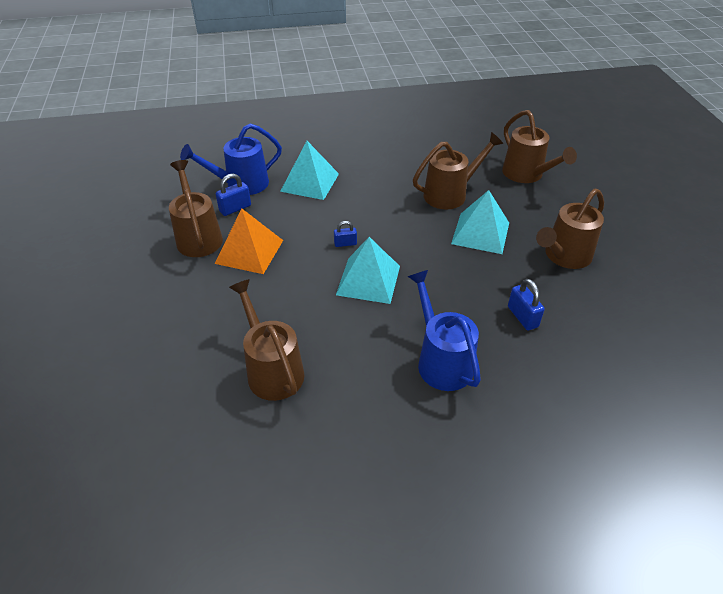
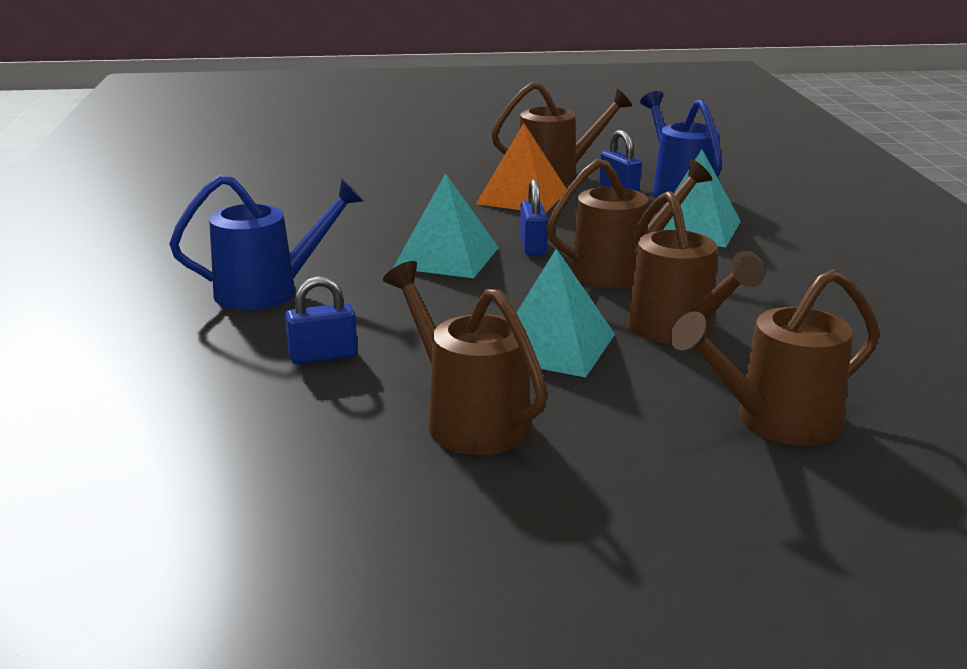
camera: 95 degrees right, 20 degrees down
brown watering can [229,279,305,401] -> brown watering can moved to [546,159,712,288]
blue padlock [334,221,357,247] -> blue padlock [520,180,548,256], size x1.50

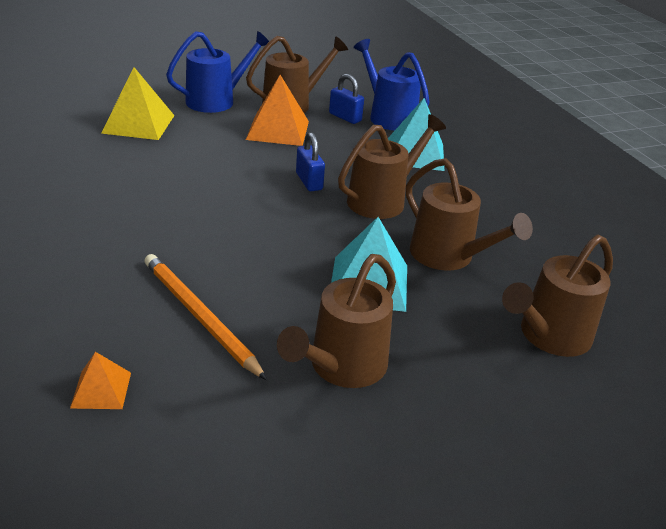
camera: 20 degrees left, 10 degrees up
blue watering can [169,175,363,310] -> blue watering can moved to [166,31,269,113]
blue padlock [285,276,358,365] -> orange pencil [144,254,267,380]
brown watering can [383,261,548,455] -> brown watering can turned 90 degrees counterclockwise [277,254,396,388]
turquoise pyramid [393,173,499,278] -> none
none -> orange pyramid [70,352,131,409]
none -> yellow pyramid [101,67,175,140]

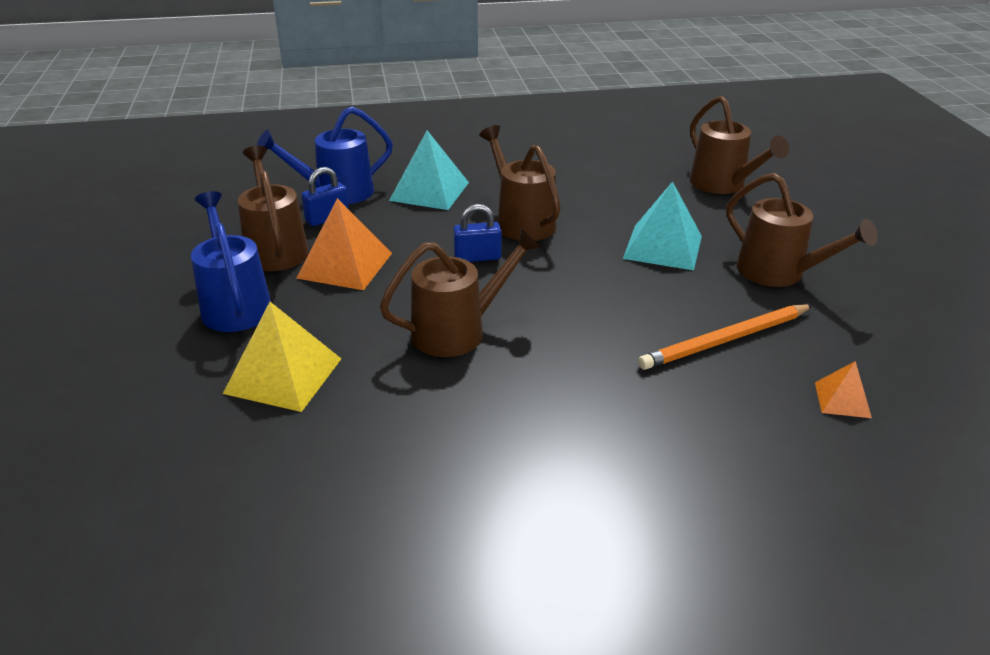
camera: 75 degrees left, 0 degrees up
brown watering can [406,158,533,270] -> brown watering can moved to [380,229,541,357]

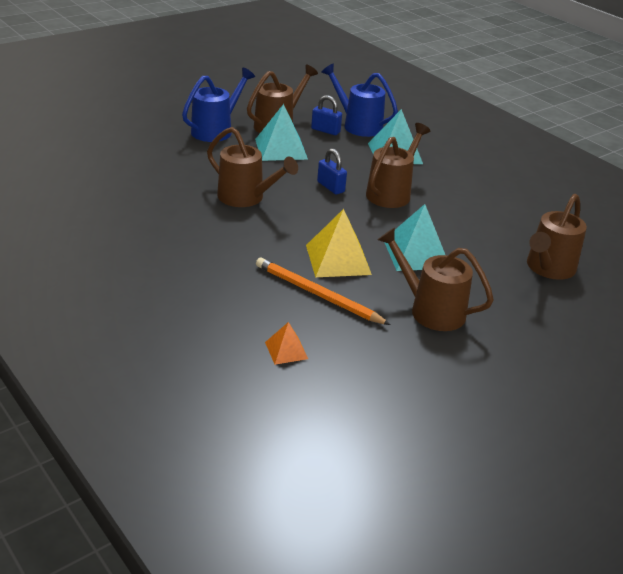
camera: 60 degrees right, 0 degrees up
yellow pyramid [223,302,341,412] -> yellow pyramid moved to [306,209,372,277]
orange pyramid [296,198,392,290] -> turquoise pyramid [255,104,308,161]
brown watering can [727,173,878,287] -> brown watering can turned 105 degrees clockwise [378,227,494,331]

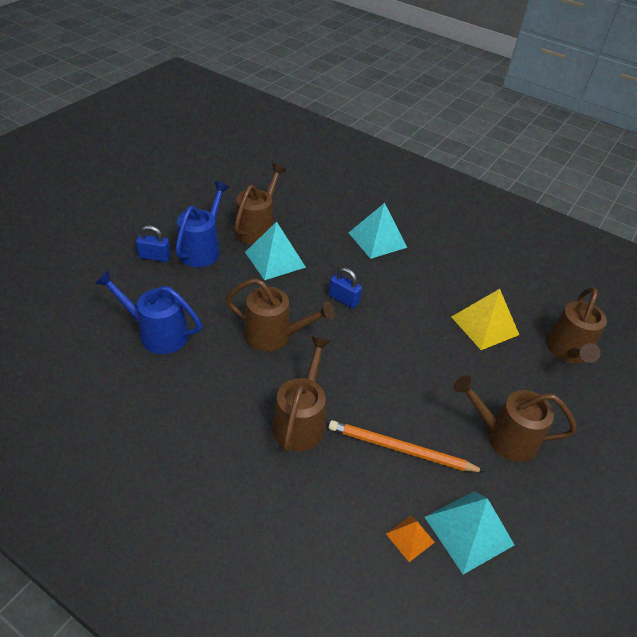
camera: 20 degrees left, 10 degrees up
yellow pyramid [306,209,372,277] -> yellow pyramid moved to [451,289,519,350]
blue padlock [311,95,342,135] -> blue padlock moved to [136,225,171,262]
blue watering can [321,63,398,137] -> blue watering can moved to [95,270,202,354]
brown watering can [366,123,430,208] -> brown watering can moved to [272,336,331,452]
turquoise pyramid [384,204,445,271] -> turquoise pyramid moved to [425,491,514,574]

